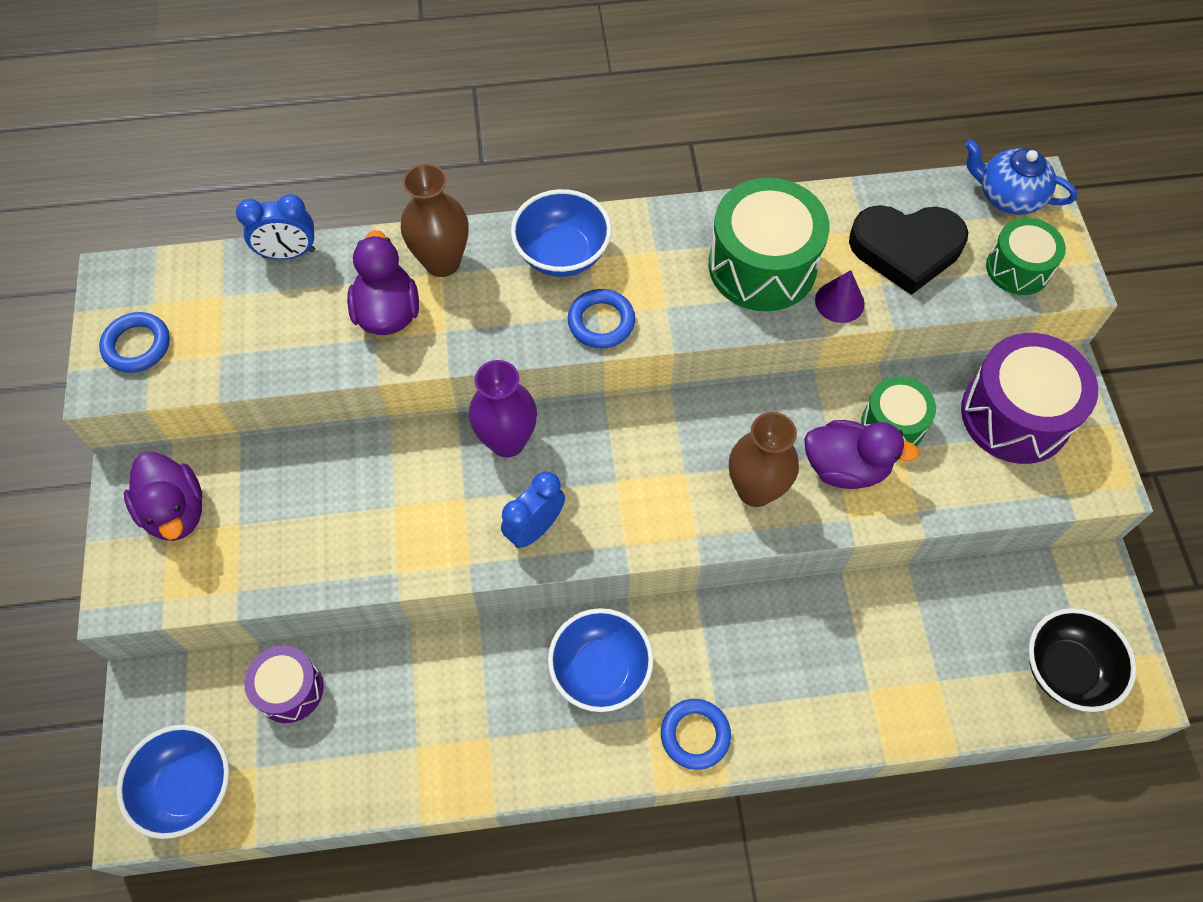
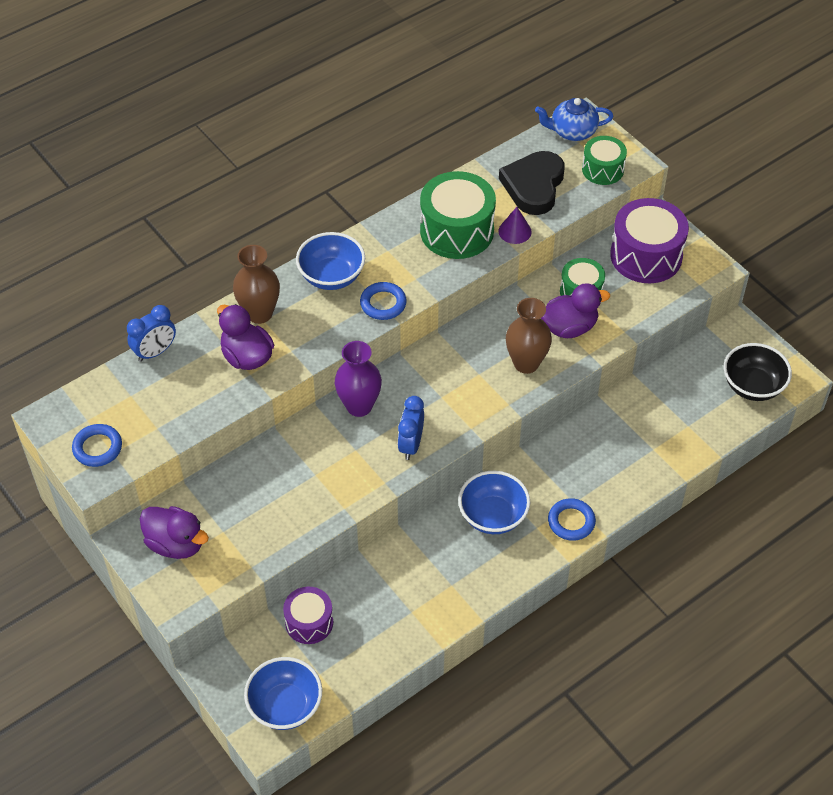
camera: 30 degrees left, 10 degrees down
black heart [849,205,968,295] -> black heart turned 135 degrees clockwise [499,151,565,215]

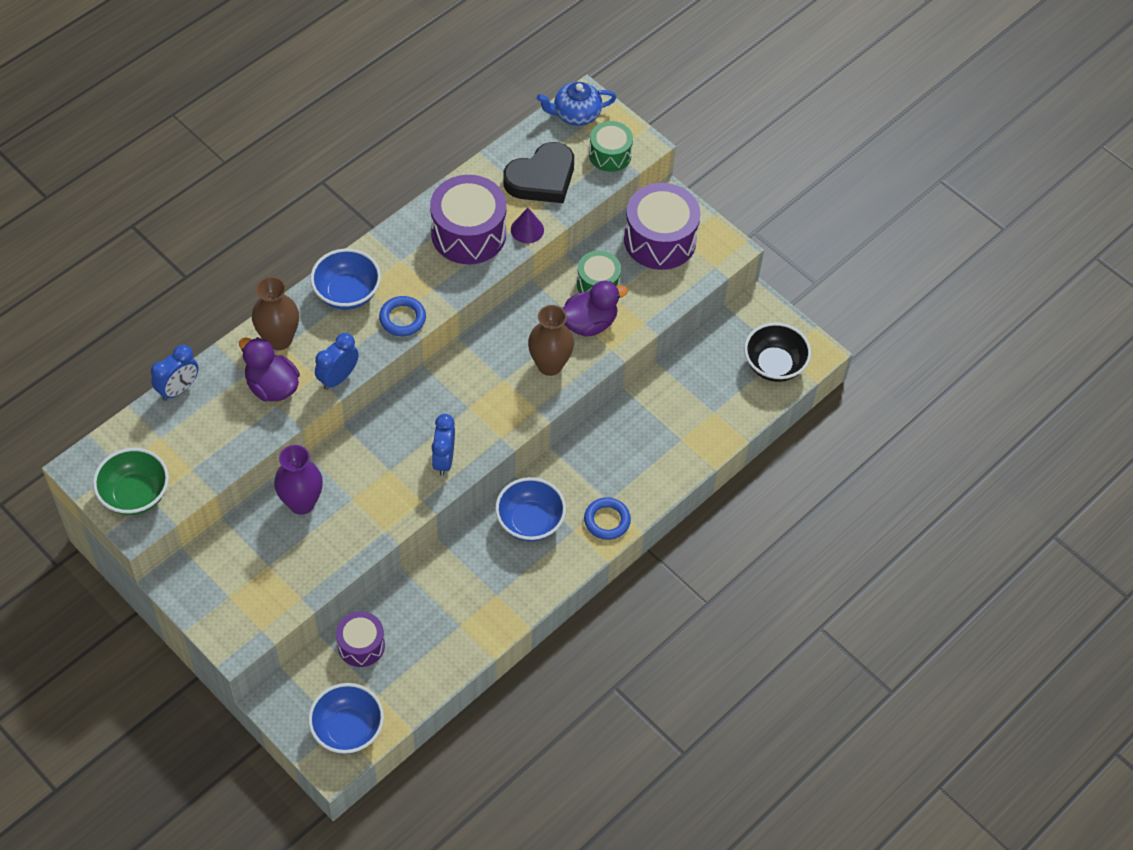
camera: 10 degrees left, 5 degrees up
blue ring [72,424,122,467] -> green bowl [93,448,169,515]
purple duck [140,506,209,559] -> none
purple vase [335,341,382,417] -> purple vase moved to [274,445,323,515]
green drum [420,171,496,259] -> purple drum [430,175,507,264]
black heart [499,151,565,215] -> black heart turned 135 degrees counterclockwise [503,142,574,203]
none -> blue clock [315,333,359,390]

